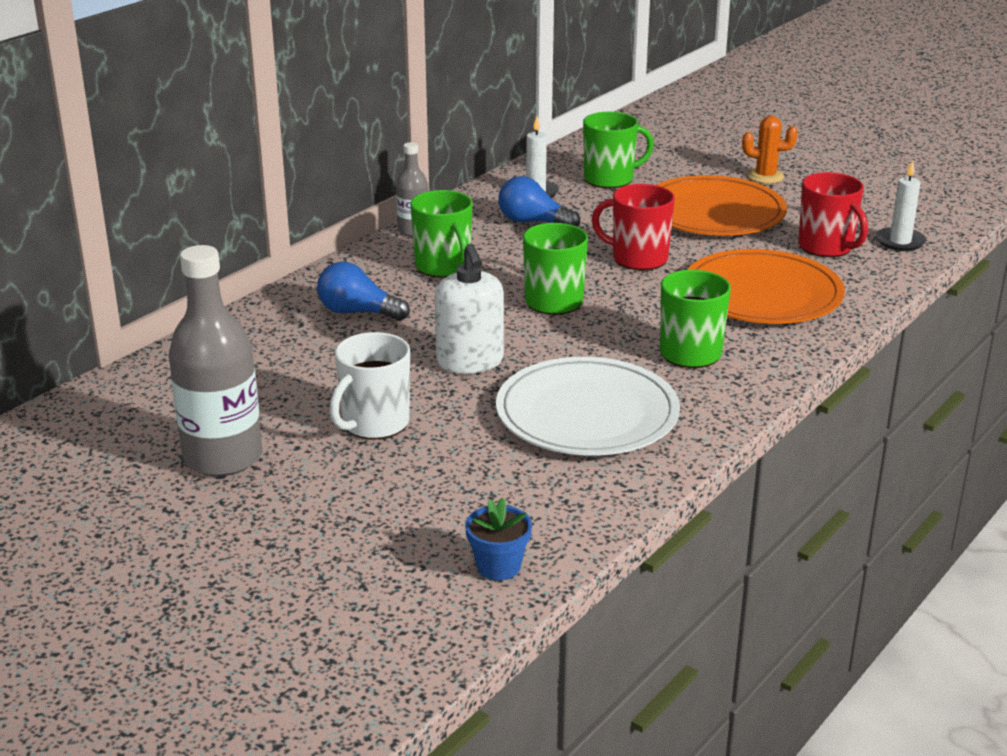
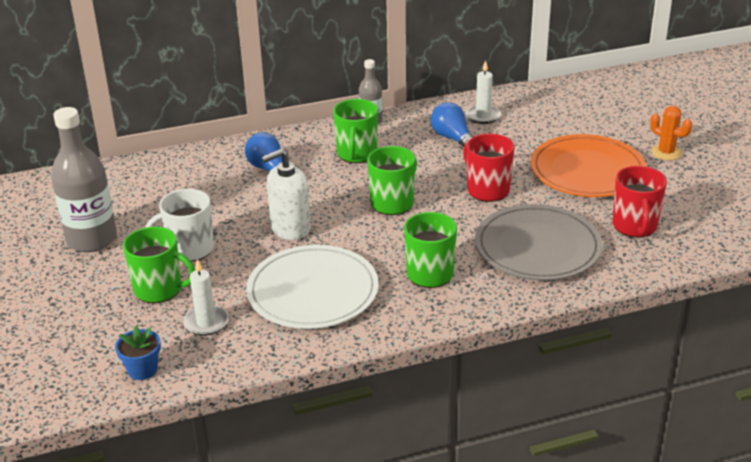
camera: 35 degrees right, 5 degrees up
white soap dispenser [435,244,504,374] -> white soap dispenser turned 45 degrees clockwise [261,149,311,240]
green mug [583,112,654,188] -> green mug moved to [123,227,195,303]
orange plate [687,249,845,324] -> grey plate [475,204,603,280]
white candle [876,160,926,251] -> white candle moved to [183,259,229,336]

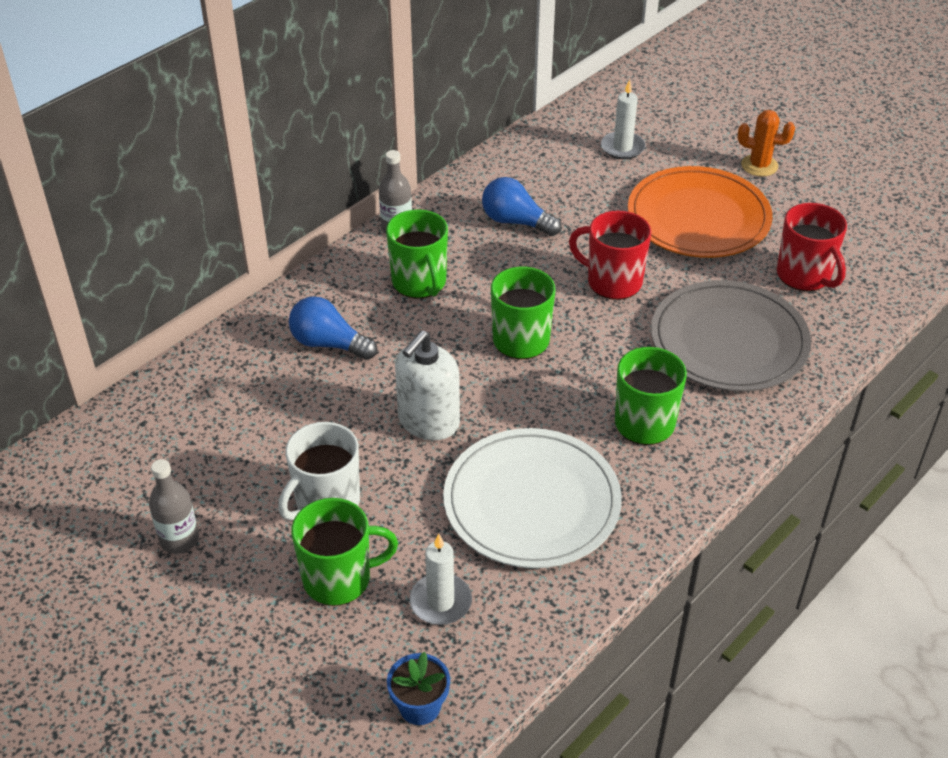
camera: 30 degrees left, 10 degrees up
grey bottle [51,107,117,252] -> grey bottle [149,459,199,554], size x0.53
white candle [466,60,501,124] -> white candle moved to [601,79,646,159]

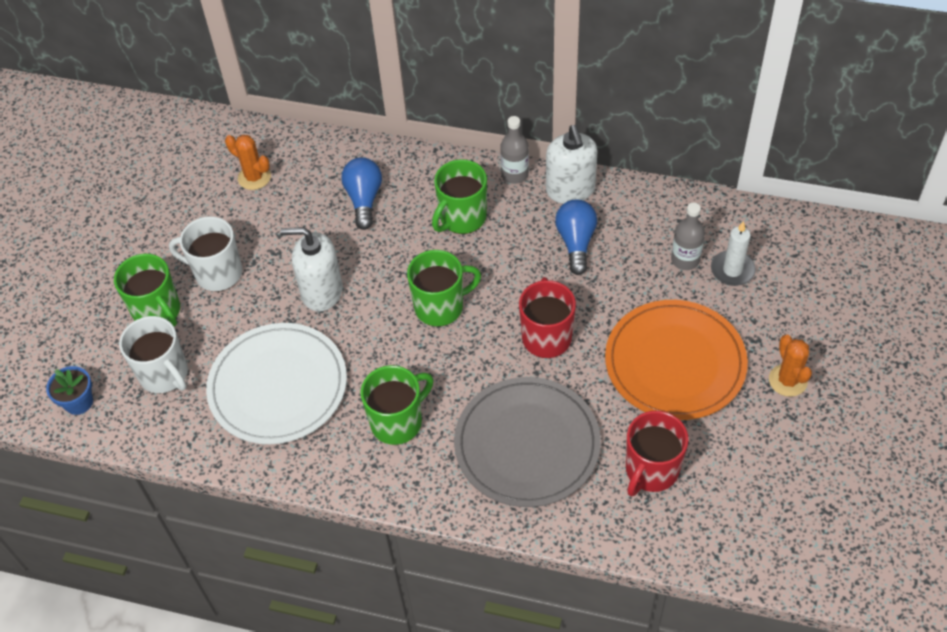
camera: 65 degrees right, 10 degrees up
grey bottle [149,459,199,554] -> grey bottle moved to [671,203,705,270]
white candle [409,534,472,625] -> white mug [119,316,188,394]
none -> orange cactus [225,135,271,190]
none -> white soap dispenser [546,125,597,204]

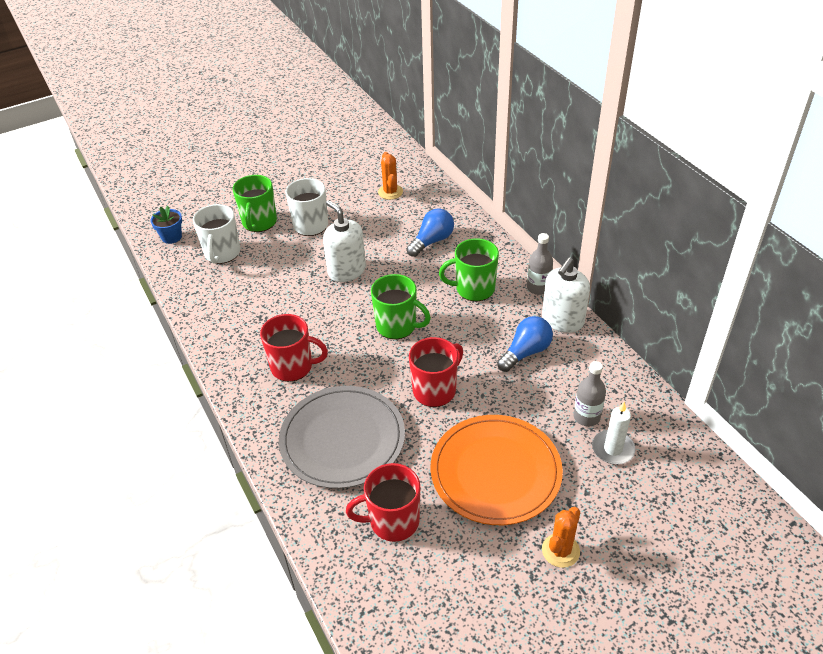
camera: 45 degrees right, 10 degrees down
white plate [206,323,347,444] -> none
green mug [360,365,433,445] -> red mug [260,314,328,382]

